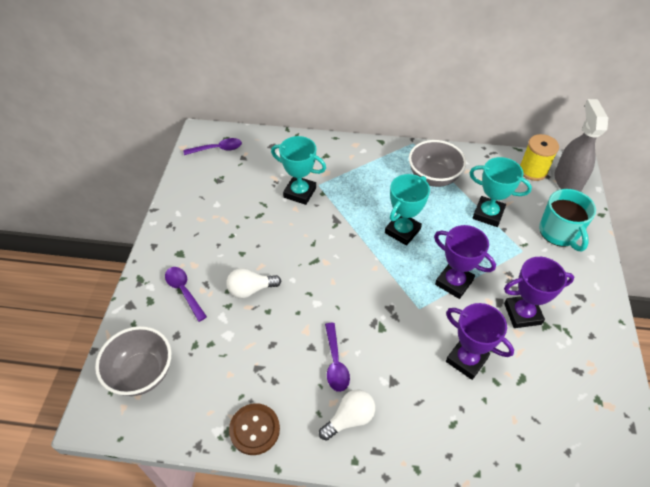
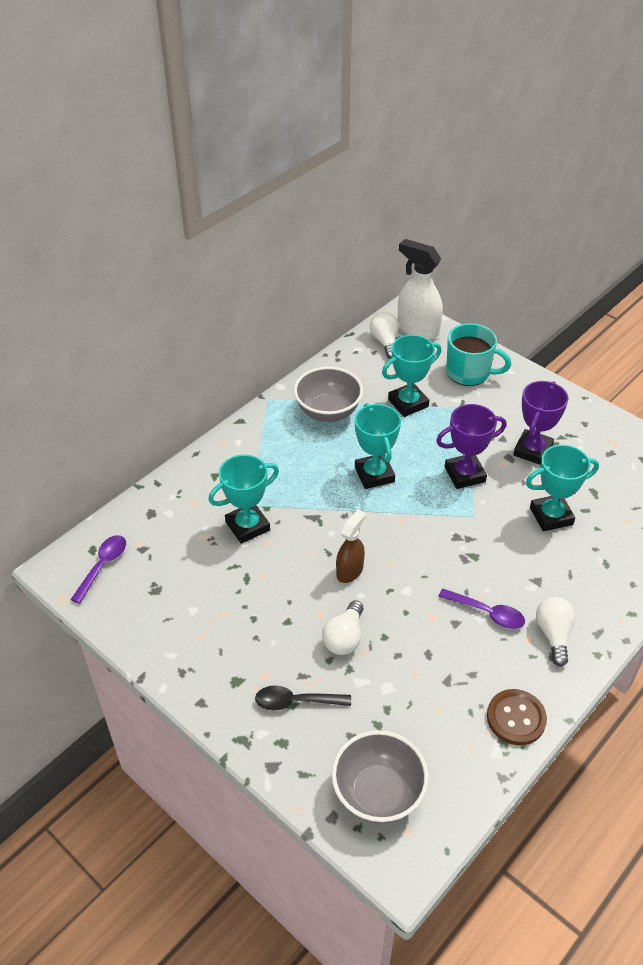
camera: 55 degrees left, 5 degrees down
purple spoon [165,267,207,322] -> black spoon [255,685,351,710]
purple trophy [446,303,514,380] -> turquoise trophy [526,445,599,531]
yellow spool [520,134,559,181] -> white light bulb [370,312,399,359]
grey spray bottle [555,99,608,192] -> white spray bottle [397,239,443,340]
none -> brown spray bottle [336,509,366,583]

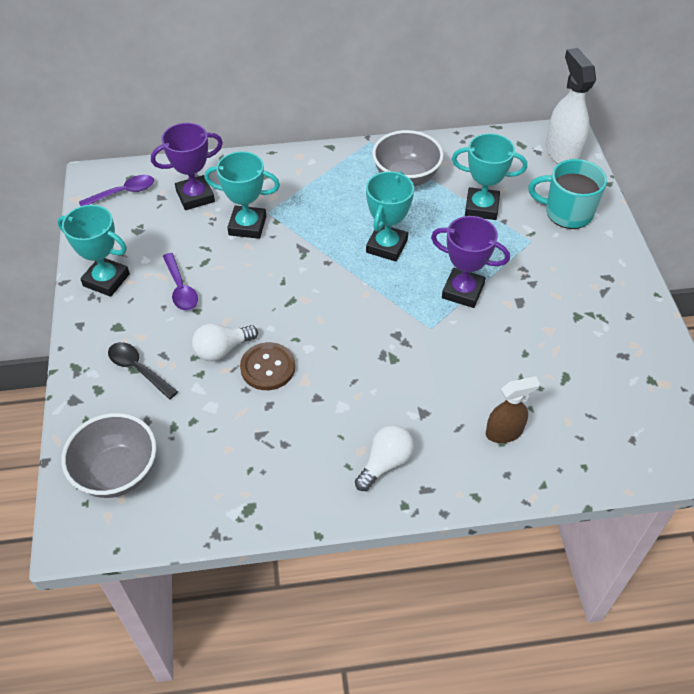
camera: 40 degrees right, 5 degrees up
brown spray bottle [336,509,366,583] -> brown spray bottle moved to [486,376,540,443]
white light bulb [370,312,399,359] -> none
purple spoon [438,588,525,629] -> purple spoon moved to [163,253,198,311]
turquoise mug [446,323,511,386] -> turquoise mug turned 135 degrees clockwise [528,159,607,229]
brown button [487,689,547,745] -> brown button moved to [240,342,295,390]
purple trophy [513,381,569,465] -> purple trophy moved to [151,123,223,210]
turquoise trophy [526,445,599,531] -> turquoise trophy moved to [57,205,130,297]

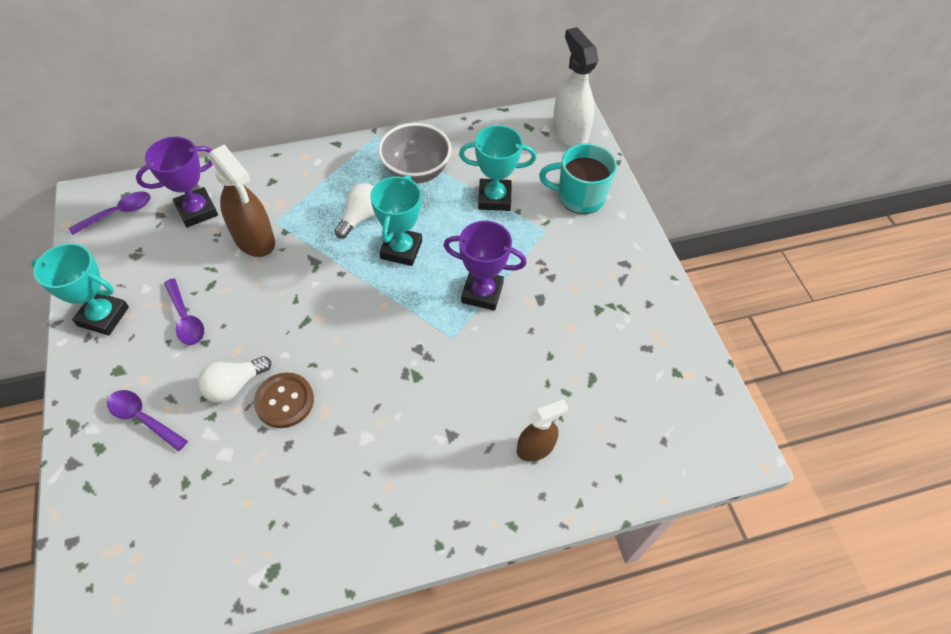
camera: 10 degrees left, 5 degrees up
grey bowl [61,413,157,498] -> none
black spoon [108,342,178,399] -> purple spoon [107,390,188,451]
turquoise trophy [204,151,280,239] -> brown spray bottle [208,144,275,257]
white light bulb [355,425,414,491] -> white light bulb moved to [334,183,375,239]

